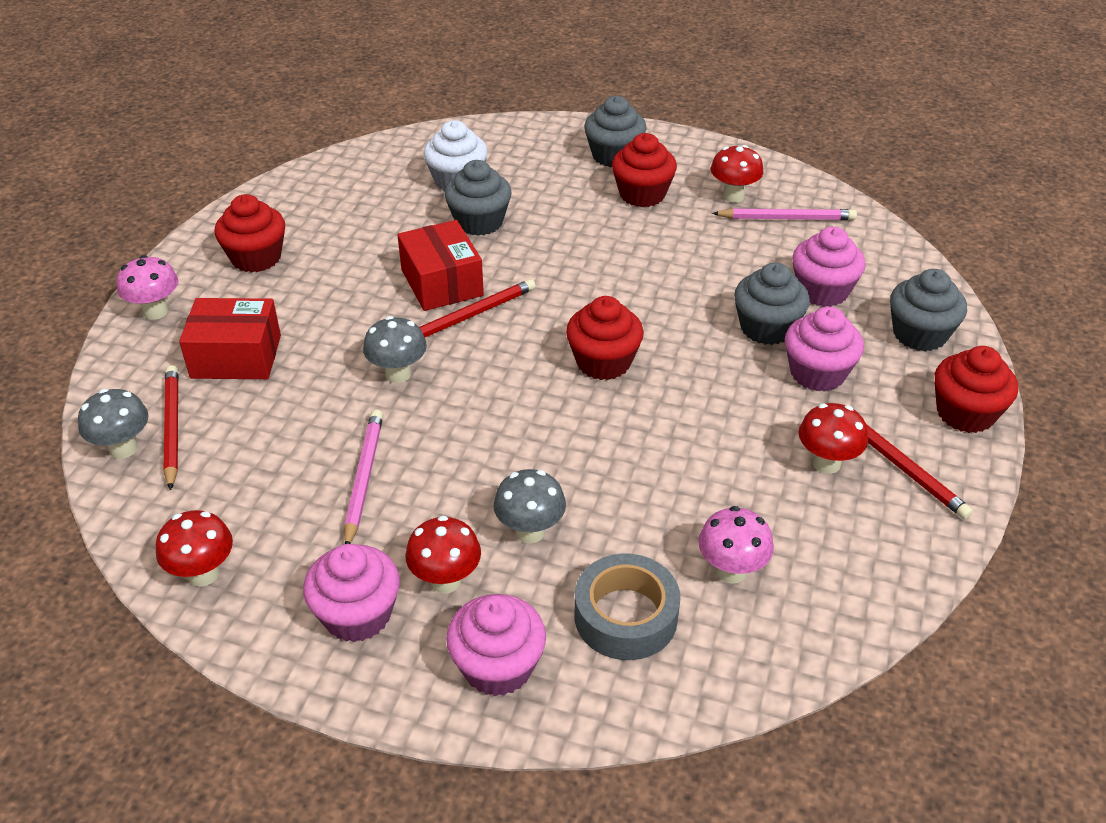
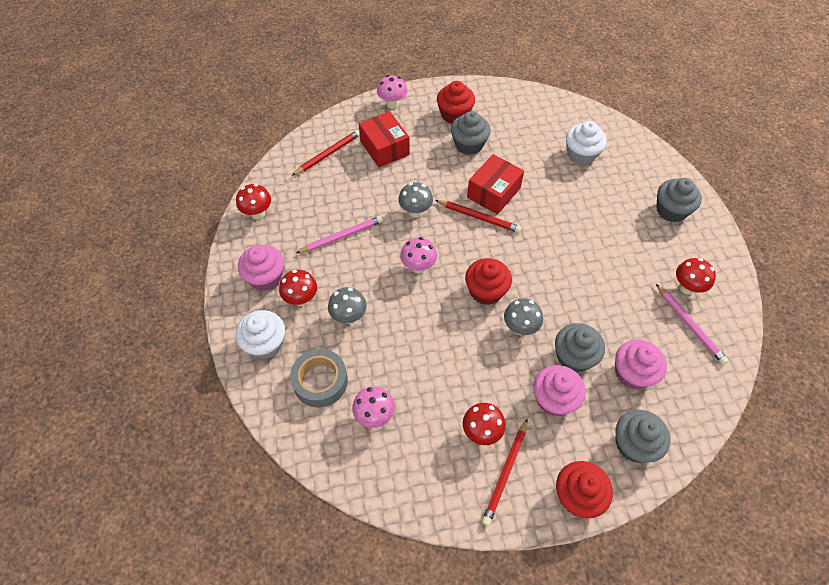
camera: 60 degrees right, 15 degrees up
grey mushroom [78,389,148,459] -> grey mushroom moved to [504,298,543,335]
grey cupcake [444,160,511,236] -> grey cupcake moved to [451,111,491,155]
pink cupcake [446,594,546,696] -> white cupcake [236,310,285,359]
red cupcake [612,133,677,207] -> none
none -> pink mushroom [400,237,437,273]

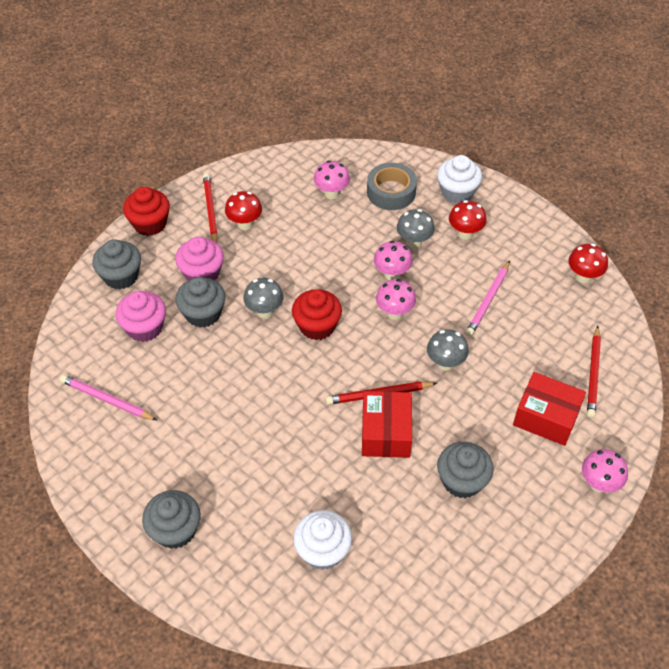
camera: 145 degrees right, 5 degrees down
pink cupcake [238,245,284,291] -> none
red cupcake [437,81,475,124] -> none
red mushroom [676,258,716,294] -> none
none -> pink mushroom [374,240,413,280]

